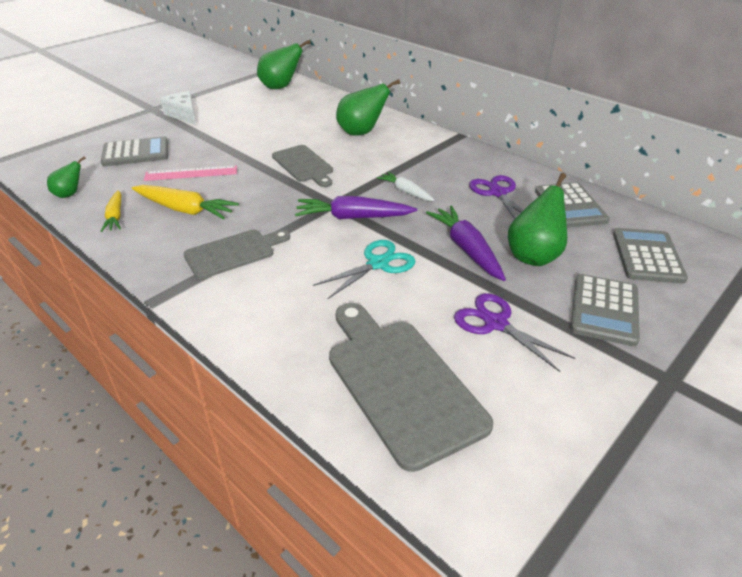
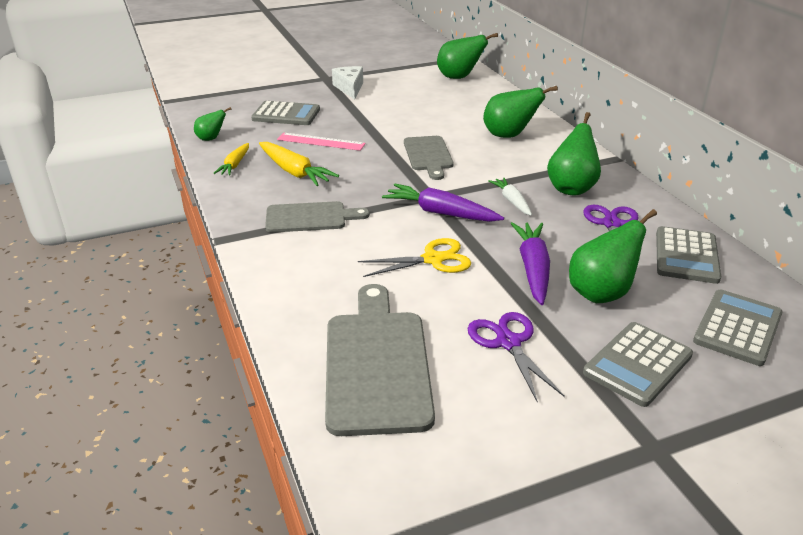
camera: 25 degrees right, 5 degrees down
turquoise scissors [313,240,415,299] -> yellow scissors [358,238,471,277]
none -> green pear [547,112,601,195]

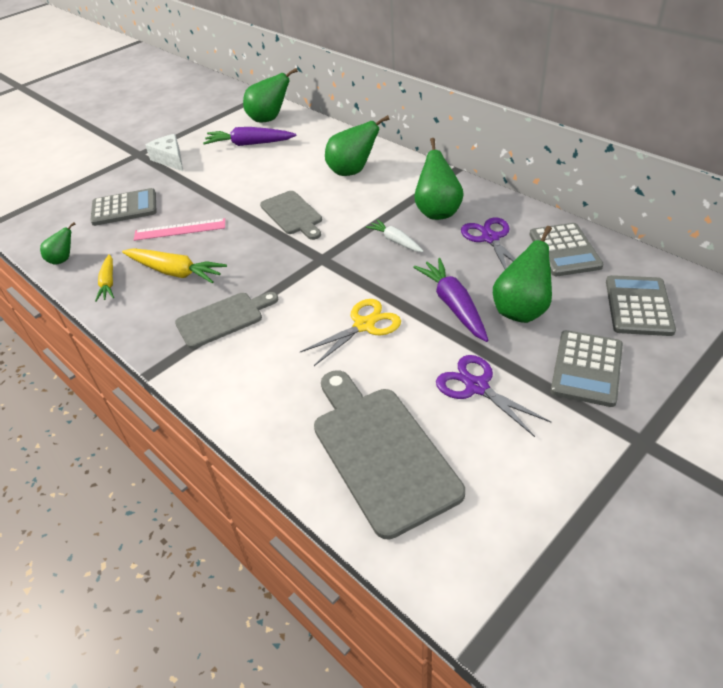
camera: 20 degrees left, 10 degrees up
purple carrot [382,184,504,222] -> purple carrot moved to [203,127,296,146]

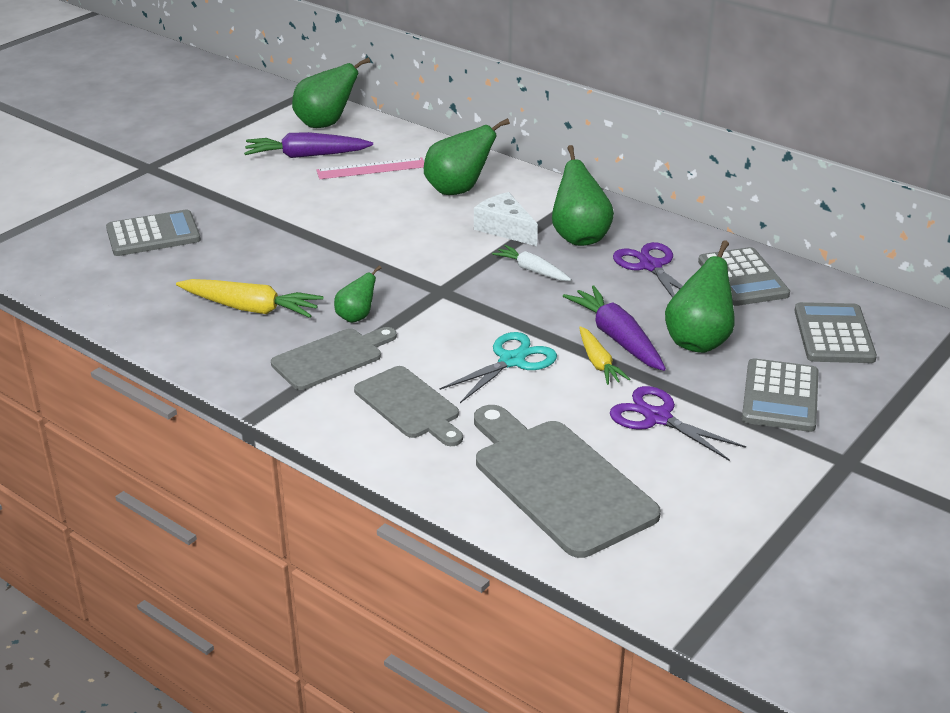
camera: 10 degrees left, 10 degrees down
green pear [40,222,75,265] -> green pear moved to [334,265,381,323]
yellow carrot [95,254,114,302] -> yellow carrot moved to [579,326,630,385]
pink ruler [134,218,225,241] -> pink ruler moved to [316,157,424,179]
white cheese [146,134,183,171] -> white cheese moved to [474,192,538,246]
grey cutting board [260,191,322,240] -> grey cutting board moved to [354,366,463,446]
yellow scissors [300,299,401,366] -> turquoise scissors [440,332,557,403]

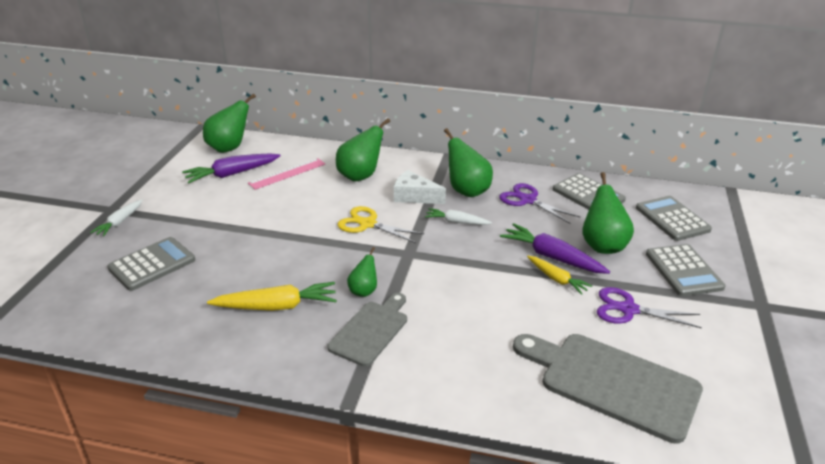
camera: 25 degrees left, 0 degrees up
grey cutting board [354,366,463,446] -> none
turquoise scissors [440,332,557,403] -> none
none -> white carrot [90,199,143,237]
none -> yellow scissors [338,206,424,243]

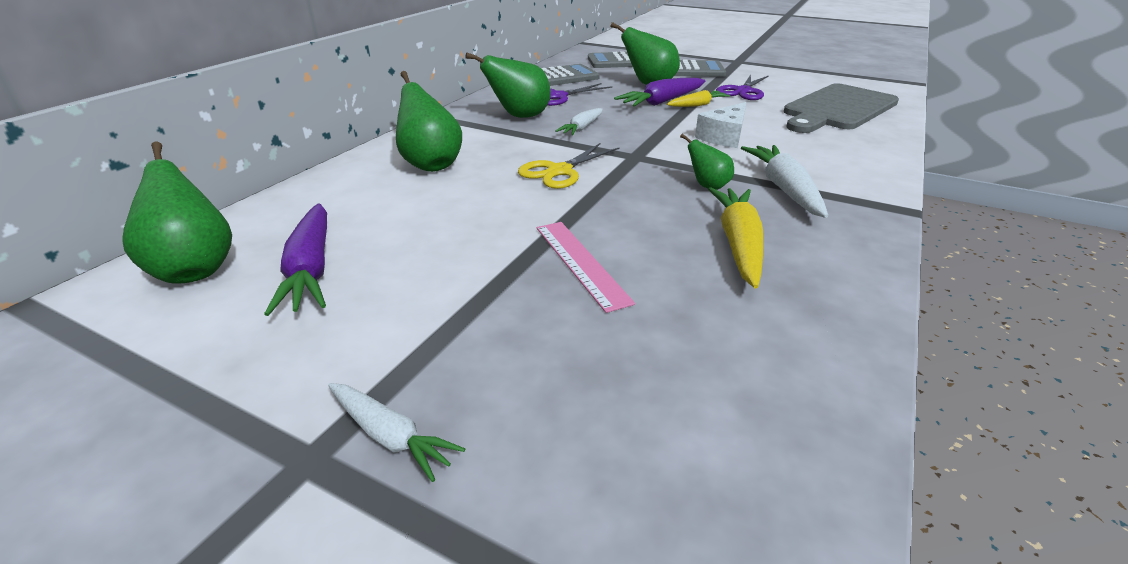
camera: 75 degrees left, 0 degrees up
grey calculator [107,237,195,291] -> none
pink ruler [248,158,325,190] -> pink ruler moved to [537,222,635,313]
grey cutting board [327,293,407,367] -> white carrot [741,145,828,218]
white cheese [394,170,446,204] -> white cheese moved to [695,102,746,148]

